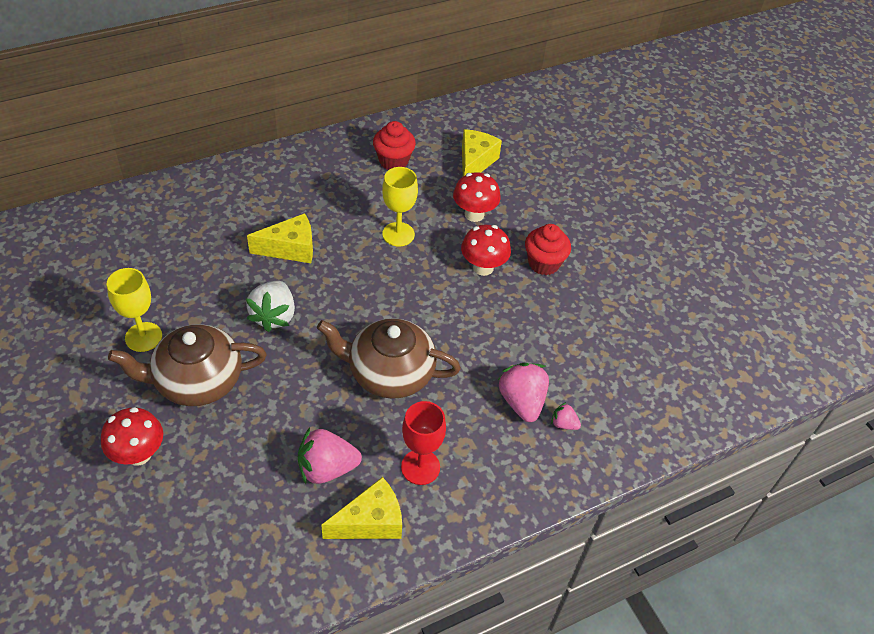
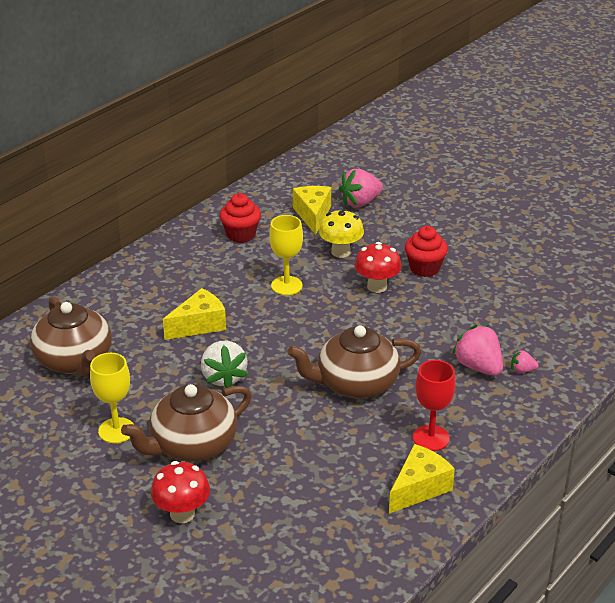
camera: 20 degrees left, 15 degrees down
pink strawberry [298,428,362,484] -> pink strawberry moved to [339,169,383,207]
red mushroom [453,172,501,222] -> yellow mushroom [319,209,364,258]
none -> brown teapot [30,296,112,377]

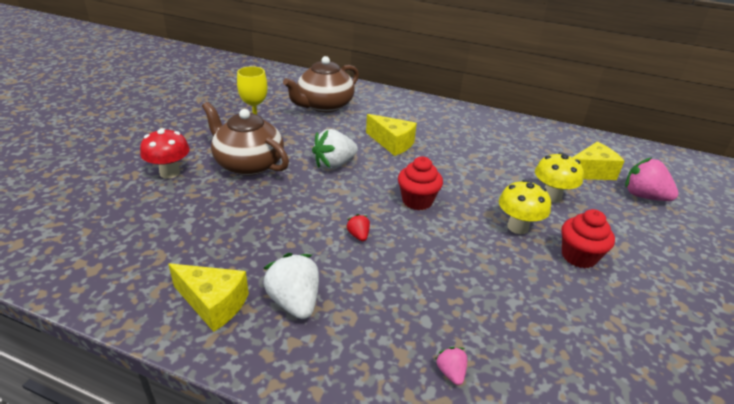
camera: 70 degrees right, 0 degrees up
red cupcake [220,193,261,243] -> red cupcake moved to [398,156,443,210]
yellow goblet [269,215,303,295] -> none
brown teapot [287,325,421,399] -> red strawberry [346,214,370,241]
red mushroom [355,242,402,293] -> yellow mushroom [499,180,551,234]
red goblet [413,360,456,451] -> white strawberry [263,253,319,319]
pink strawberry [452,325,503,376] -> none

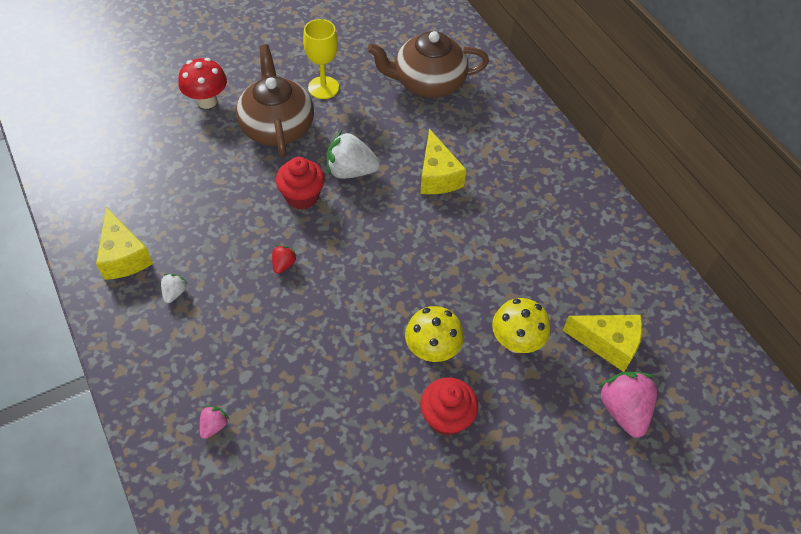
camera: 40 degrees right, 20 degrees up
white strawberry [263,253,319,319] -> white strawberry [161,274,188,303], size x0.50
red cupcake [398,156,443,210] -> red cupcake moved to [276,157,325,210]

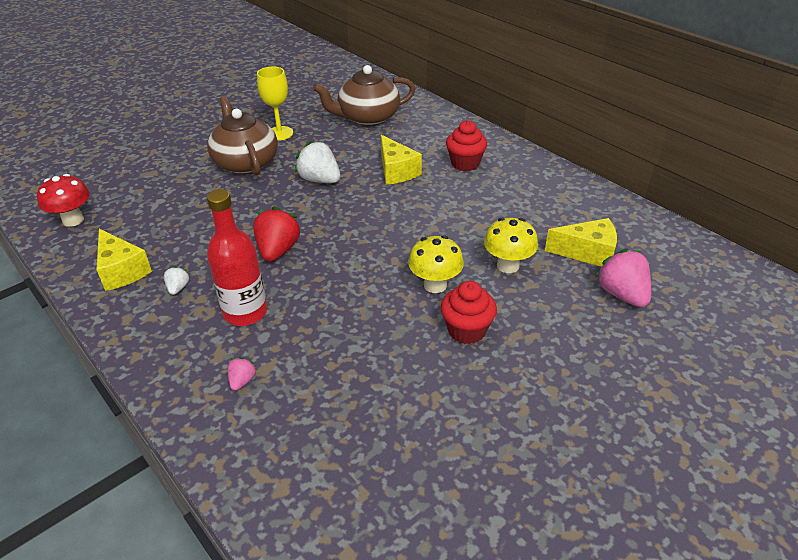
camera: 10 degrees left, 15 degrees down
red mushroom [178,58,227,109] -> red mushroom moved to [37,174,90,227]
red strawberry [272,245,297,274] -> red strawberry [253,206,301,261], size x2.01
red cupcake [276,157,325,210] -> red cupcake moved to [446,121,487,171]
white strawberry [327,131,380,179] -> white strawberry turned 45 degrees clockwise [295,141,340,183]
none -> red bottle [207,189,267,326]

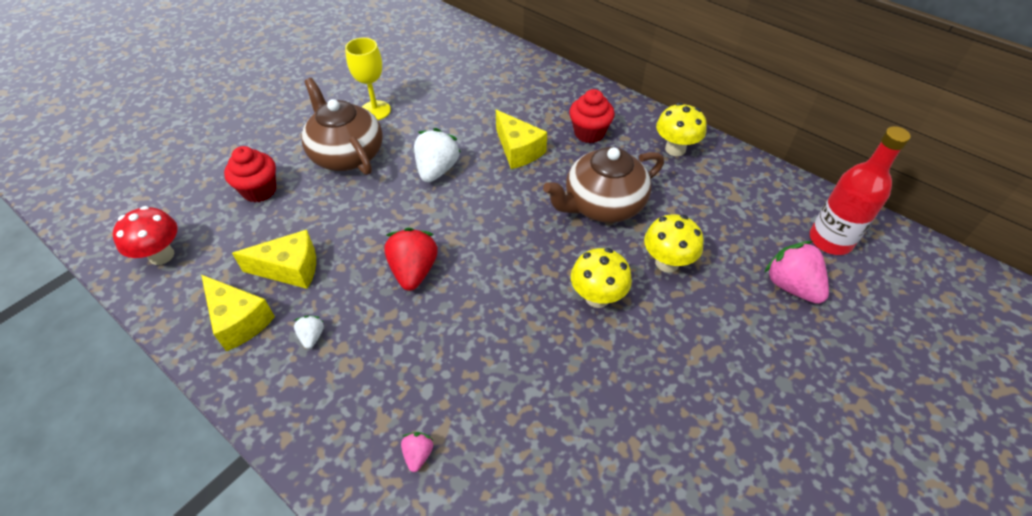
camera: 10 degrees left, 10 degrees up
red bottle [207,189,267,326] -> red bottle moved to [810,126,911,255]
white strawberry [295,141,340,183] -> white strawberry turned 75 degrees clockwise [414,128,460,183]
brown teapot [313,65,415,126] -> brown teapot moved to [543,147,664,223]
red cupcake [441,281,497,344] -> red cupcake moved to [224,146,276,202]
yellow cheese [545,218,617,266] -> yellow cheese moved to [232,230,316,289]
none -> yellow mushroom [656,103,707,156]

